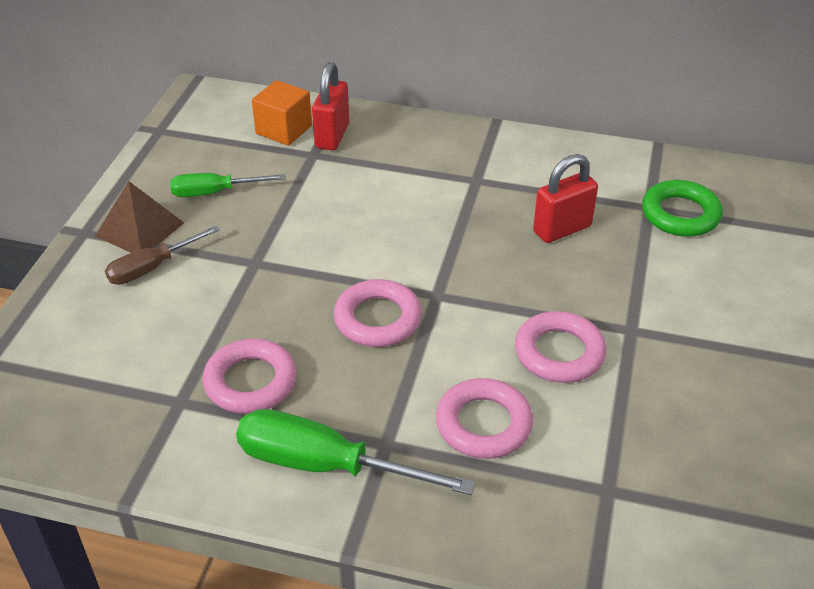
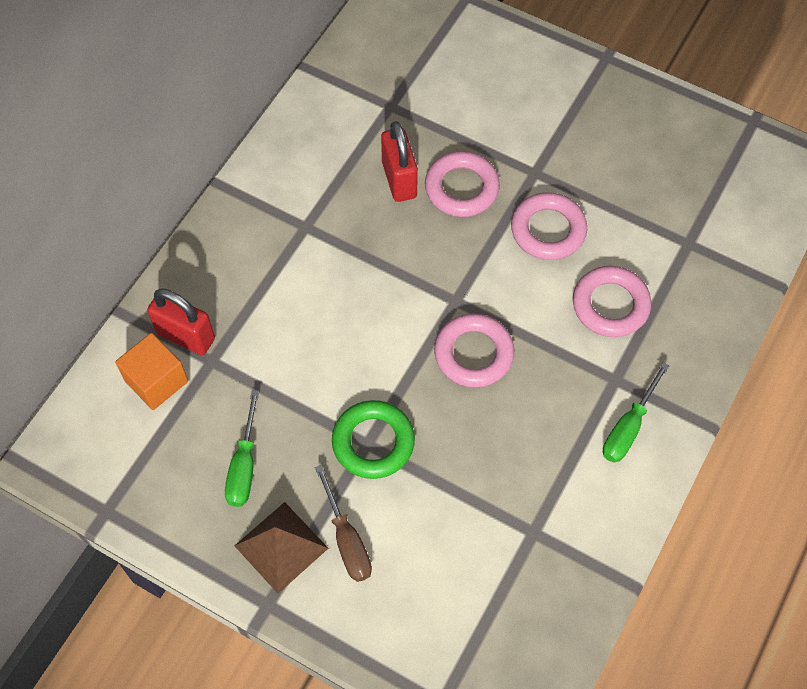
camera: 75 degrees left, 20 degrees up
pink ring [203,339,297,414] -> pink ring moved to [425,151,500,217]
green screwdriver [236,409,476,495] -> green screwdriver [603,362,669,463], size x0.61
green ring [642,180,723,237] -> green ring moved to [332,400,415,479]

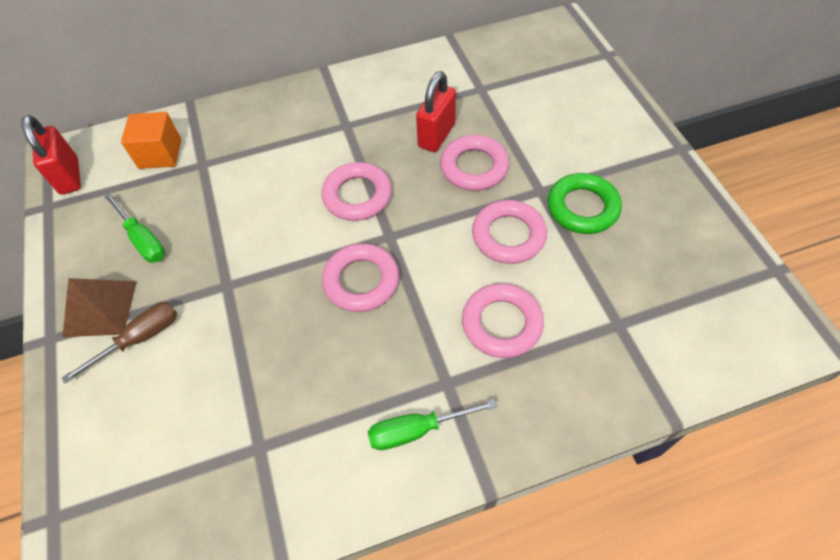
camera: 45 degrees right, 5 degrees down
red padlock [147,288,215,356] -> red padlock moved to [21,115,81,195]
green screwdriver [225,390,259,507] -> green screwdriver turned 90 degrees counterclockwise [104,193,165,263]
brown screwdriver [315,465,372,582] -> brown screwdriver turned 150 degrees counterclockwise [62,302,177,383]
green ring [332,400,415,479] -> green ring moved to [548,173,622,234]
none -> pink ring [322,162,392,221]

